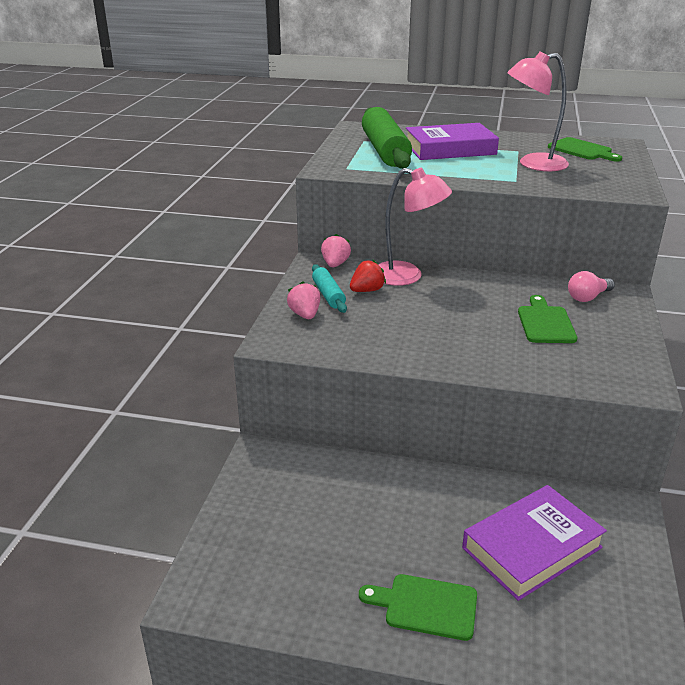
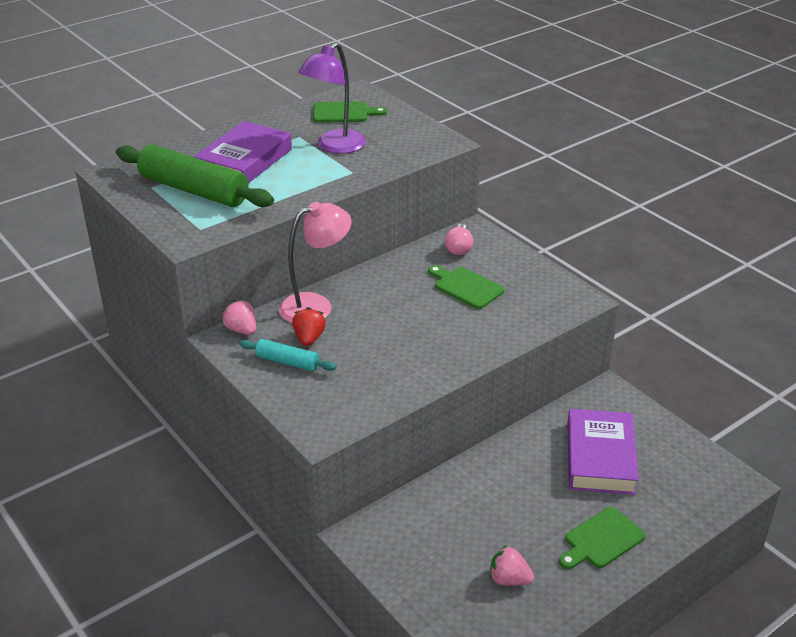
camera: 50 degrees left, 5 degrees up
pink strawberry [287,281,320,319] -> pink strawberry moved to [489,545,534,586]
pink lamp [507,51,569,171] -> purple lamp [298,42,366,154]

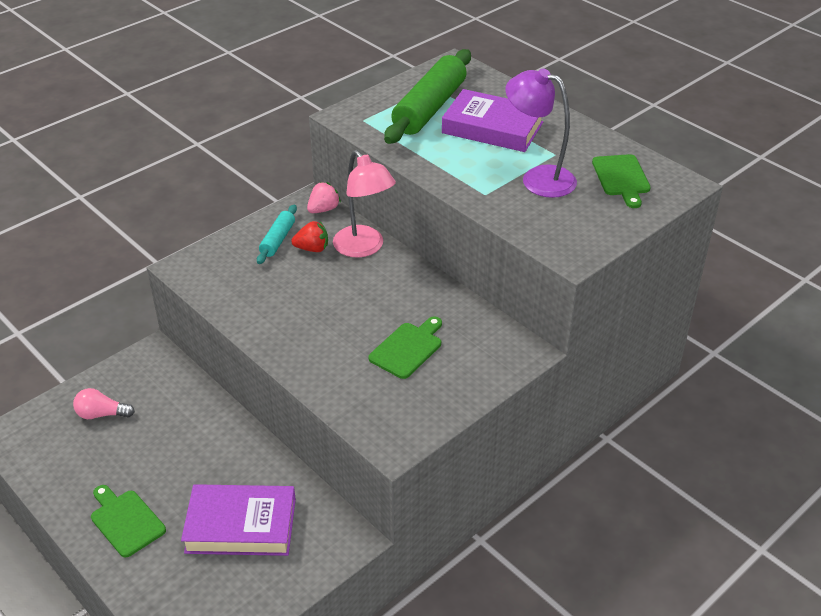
camera: 85 degrees right, 5 degrees up
pink light bulb [445,224,473,255] -> pink light bulb moved to [73,388,135,419]
pink strawberry [489,545,534,586] -> none

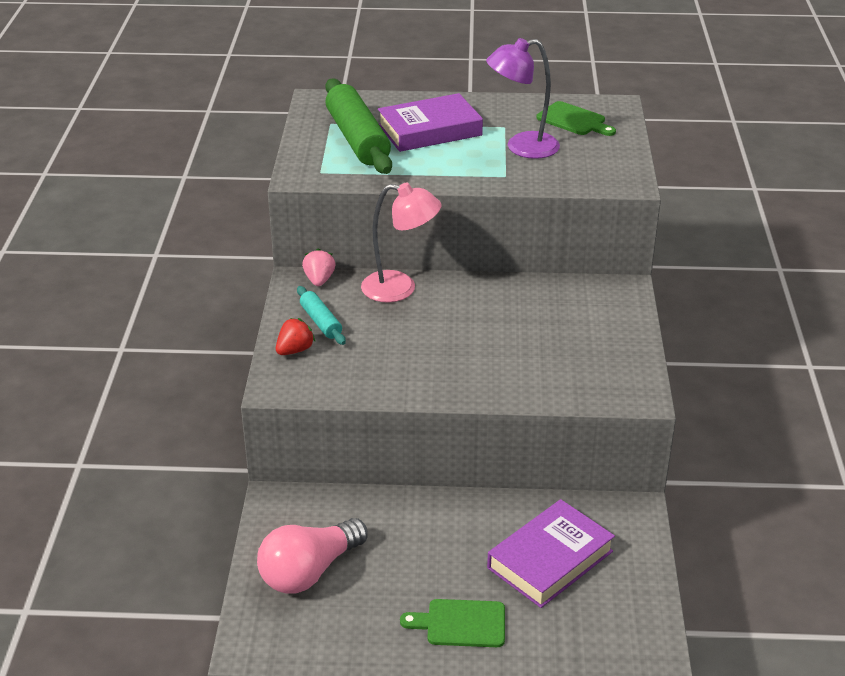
camera: 45 degrees left, 5 degrees down
pink light bulb [73,388,135,419] -> pink light bulb [257,518,368,594], size x1.83
red strawberry [291,221,328,252] -> red strawberry moved to [276,318,315,355]
green cutting board [369,316,442,379] -> none

